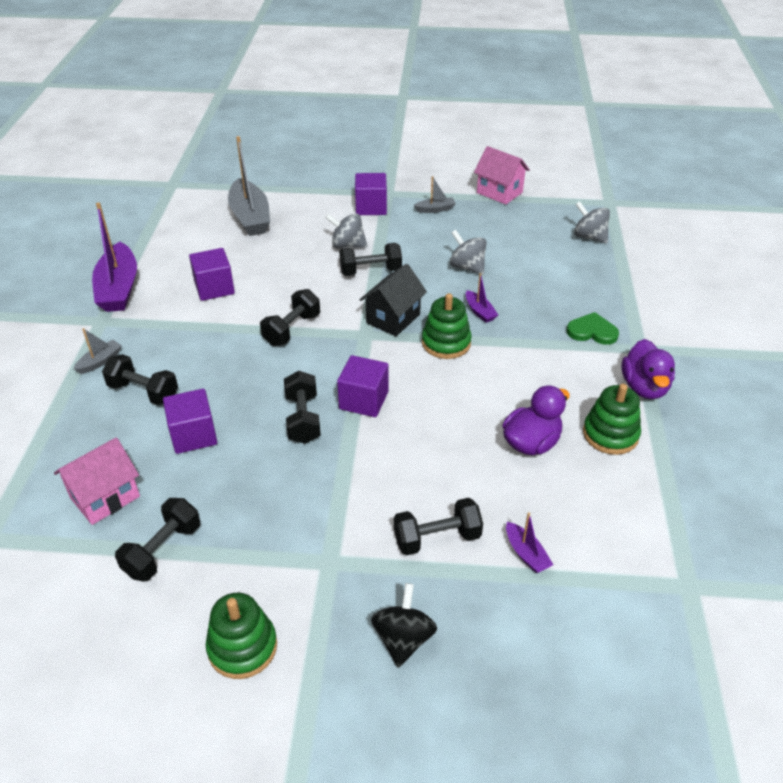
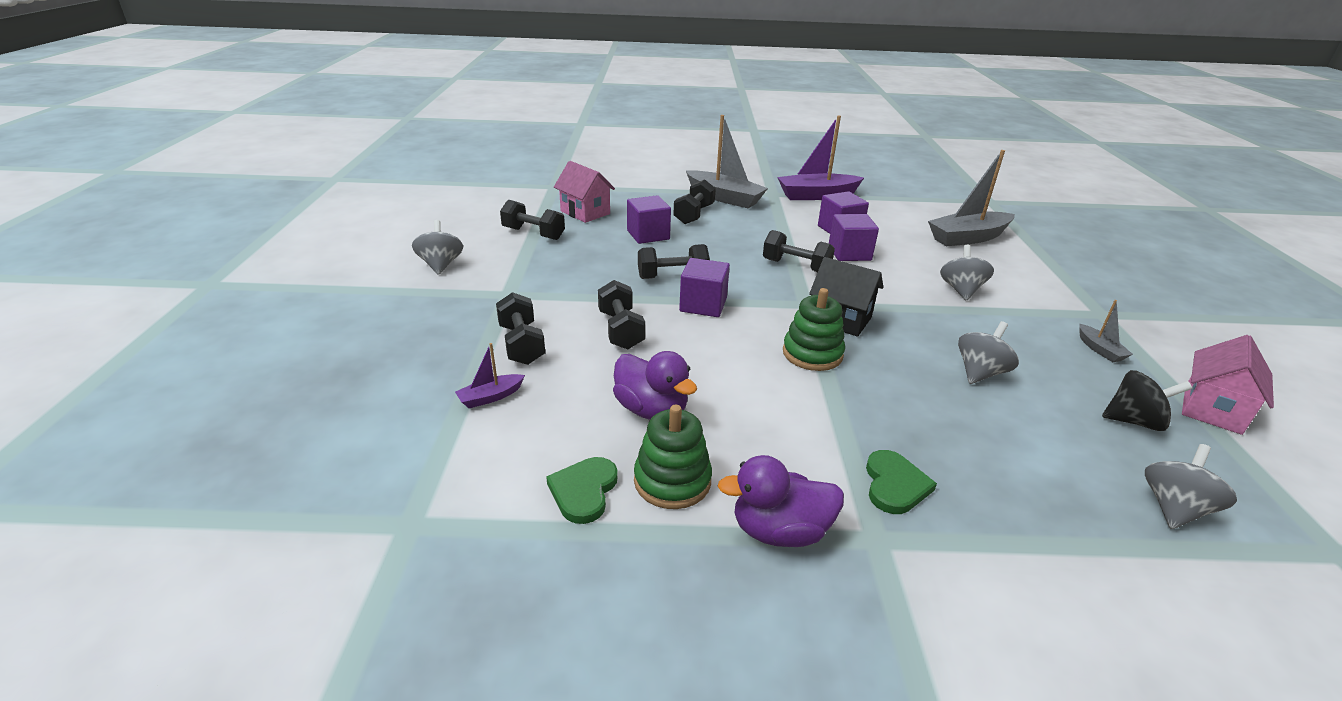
camera: 85 degrees right, 10 degrees down
grey boat [74,328,122,374] -> grey boat [686,115,768,208], size x2.16
green stacking toy [206,593,277,679] -> grey spinning top [412,220,463,275]
black dumbbell [339,243,402,276] -> black dumbbell moved to [598,280,645,349]
purple cube [355,173,387,215] -> purple cube moved to [829,214,879,261]
black spinning top [371,583,437,668] -> black spinning top moved to [1102,370,1192,431]
purple boat [466,273,498,323] -> none
none -> green heart [546,457,618,524]

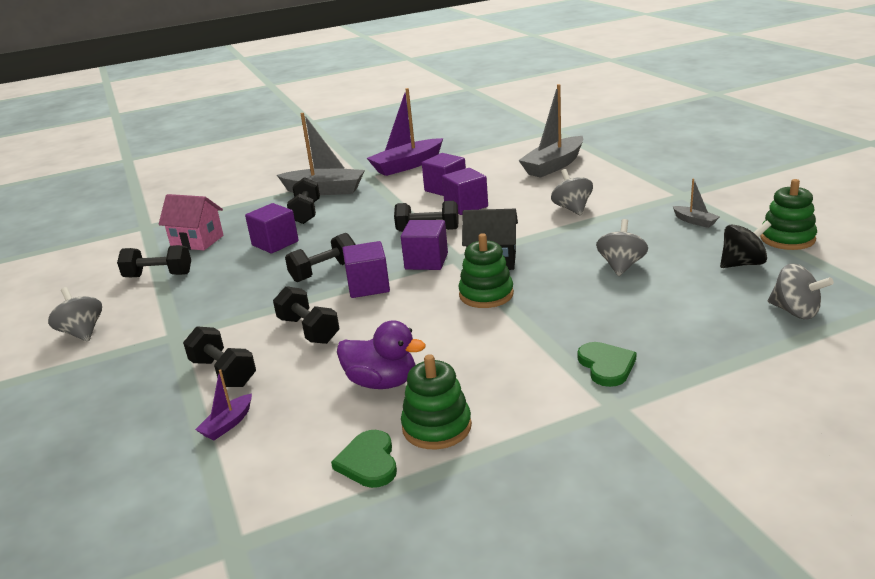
camera: 20 degrees left, 5 degrees down
purple duck [718,455,844,547] -> none
grey spinning top [1145,444,1237,529] -> grey spinning top turned 120 degrees clockwise [768,263,834,319]
pink house [1182,335,1274,435] -> green stacking toy [760,179,817,250]
none -> purple cube [401,220,448,270]

